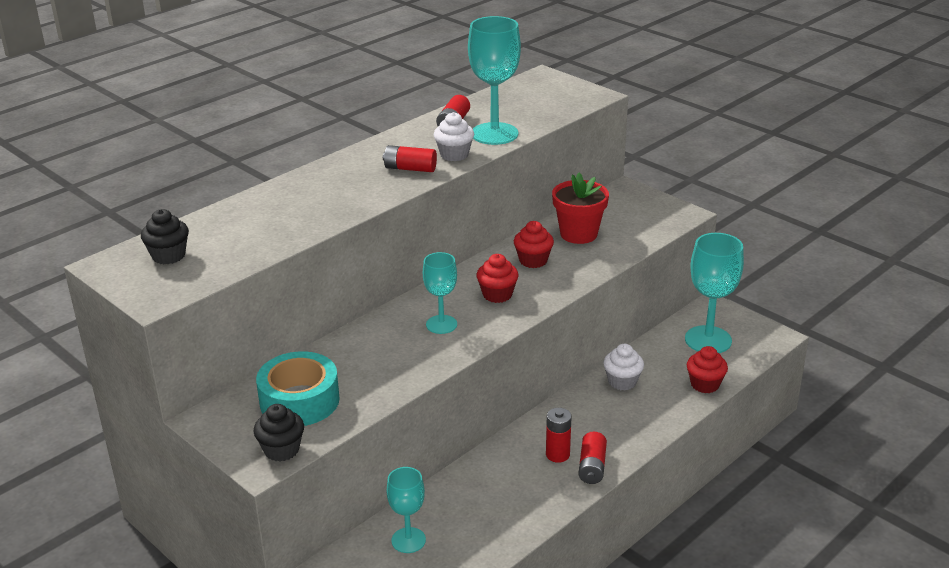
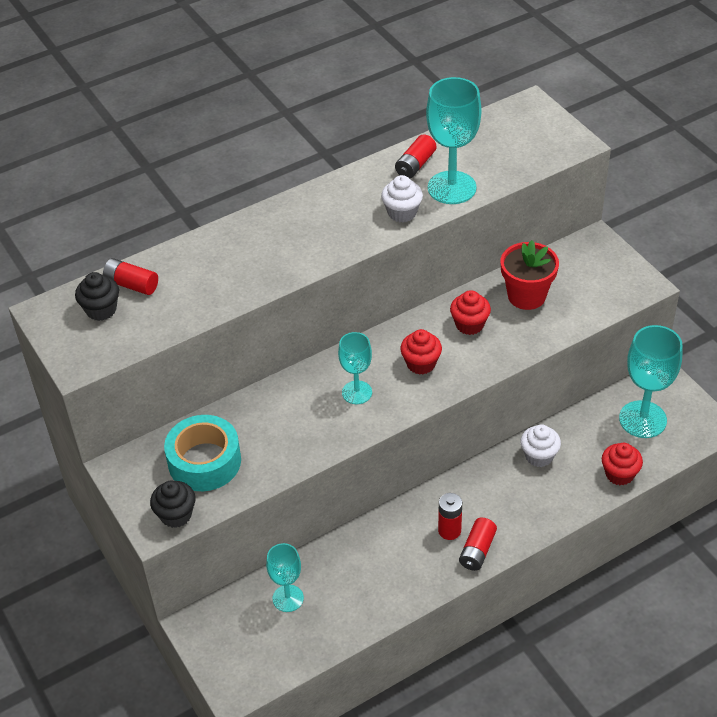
camera: 15 degrees right, 15 degrees up
red battery [383,145,437,172] -> red battery moved to [103,258,158,295]

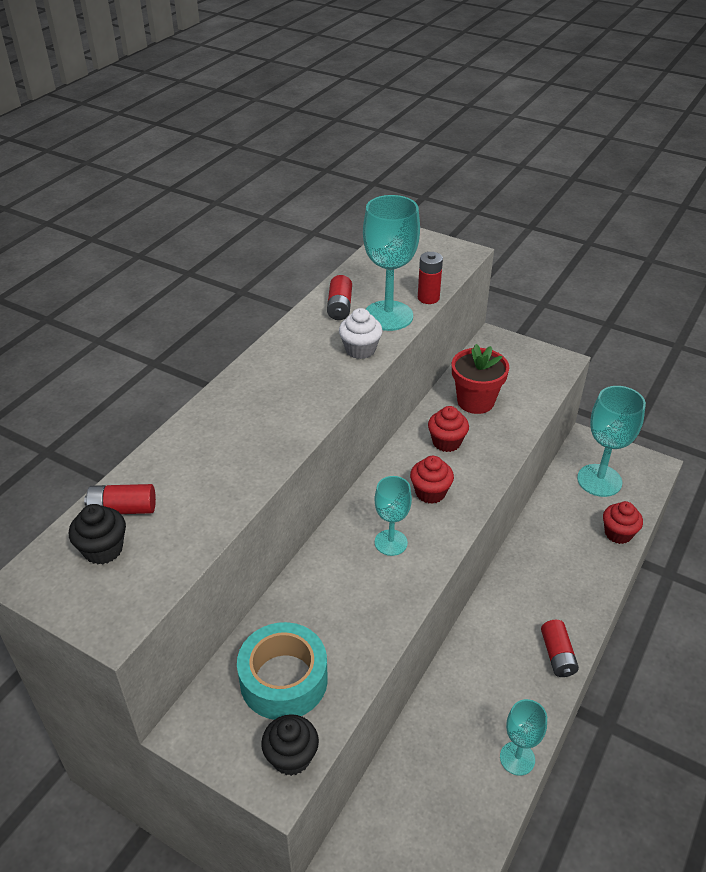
camera: 30 degrees left, 5 degrees down
turquoise goblet [266,543,304,612] -> turquoise goblet moved to [500,699,547,776]
red battery [438,493,462,540] -> red battery moved to [418,252,443,304]
white cupcake [520,424,561,467] -> none

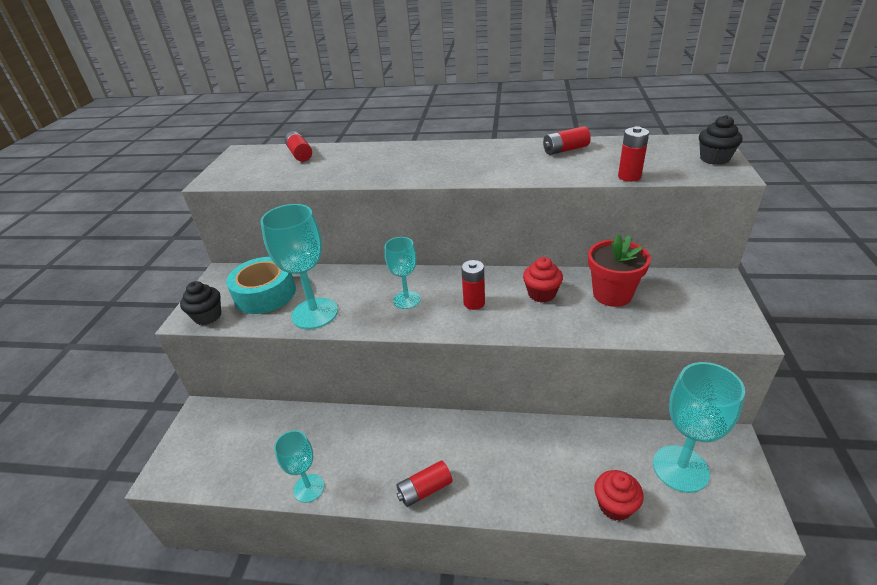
camera: 70 degrees right, 5 degrees down
black cupcake [69,504,126,564] -> black cupcake moved to [699,115,742,165]
white cupcake [339,308,383,359] -> none
turquoise goblet [363,195,420,331] -> turquoise goblet moved to [260,204,338,329]
red cupcake [410,456,454,504] -> red battery [461,260,485,310]

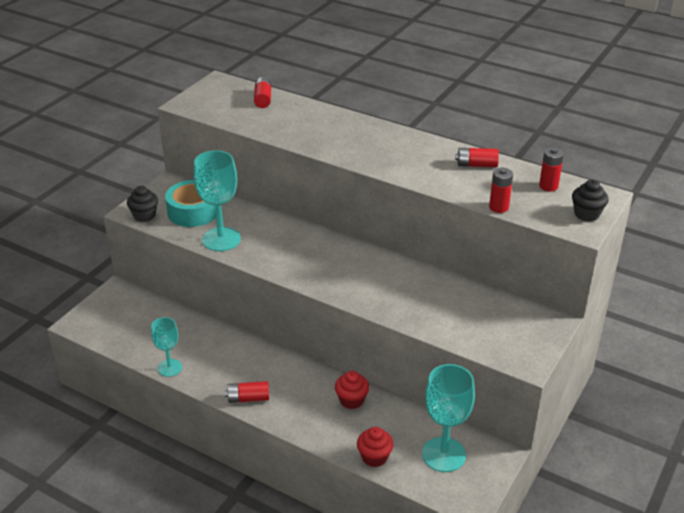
camera: 20 degrees right, 0 degrees up
turquoise goblet [385,237,421,309] -> none
red battery [461,260,485,310] -> red battery moved to [539,147,564,192]
red cupcake [523,257,563,303] -> red cupcake moved to [335,371,369,409]
red flower pot [588,234,651,307] -> none

